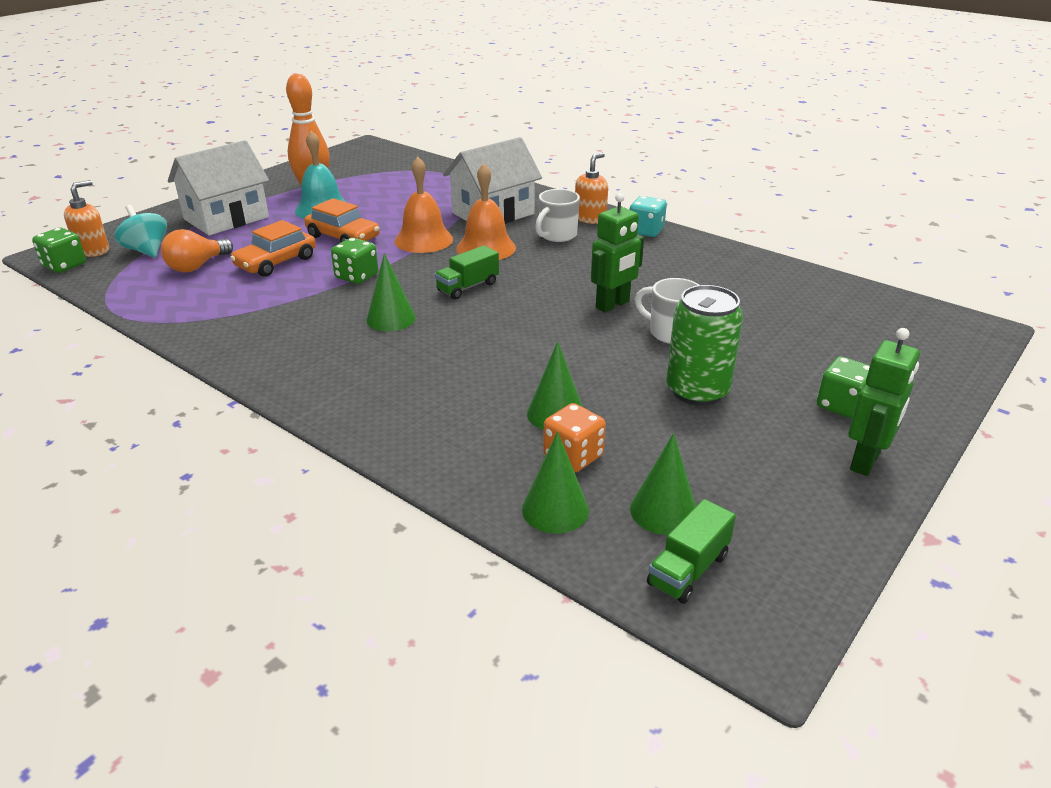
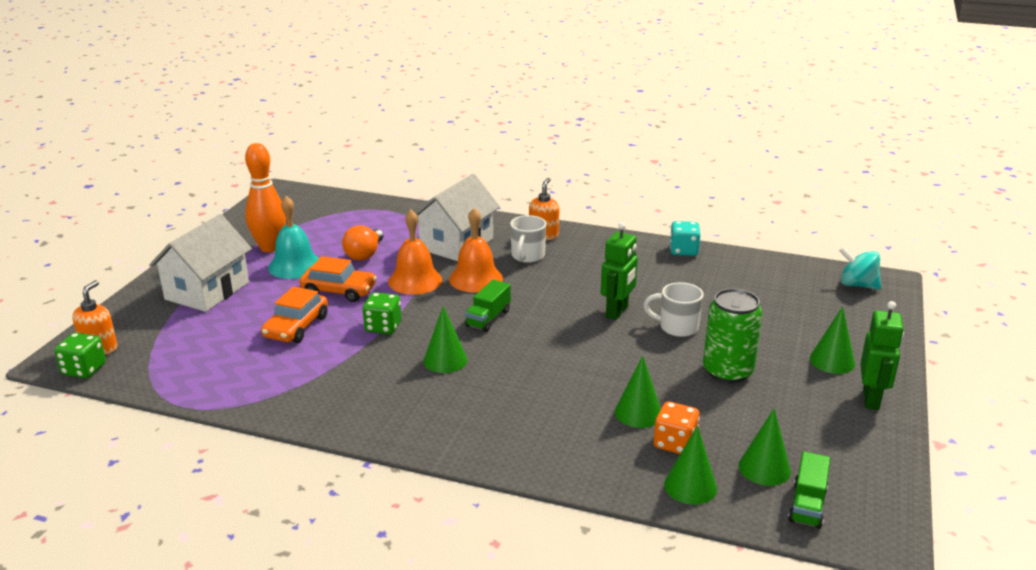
camera: 20 degrees left, 5 degrees down
turquoise spinning top [115,205,167,258] -> turquoise spinning top moved to [839,247,881,290]
orange light bulb [161,229,233,272] -> orange light bulb moved to [342,225,384,261]
turquoise dice [629,196,667,237] -> turquoise dice moved to [670,221,700,256]
green dice [817,357,870,419] -> green cone [810,306,855,374]

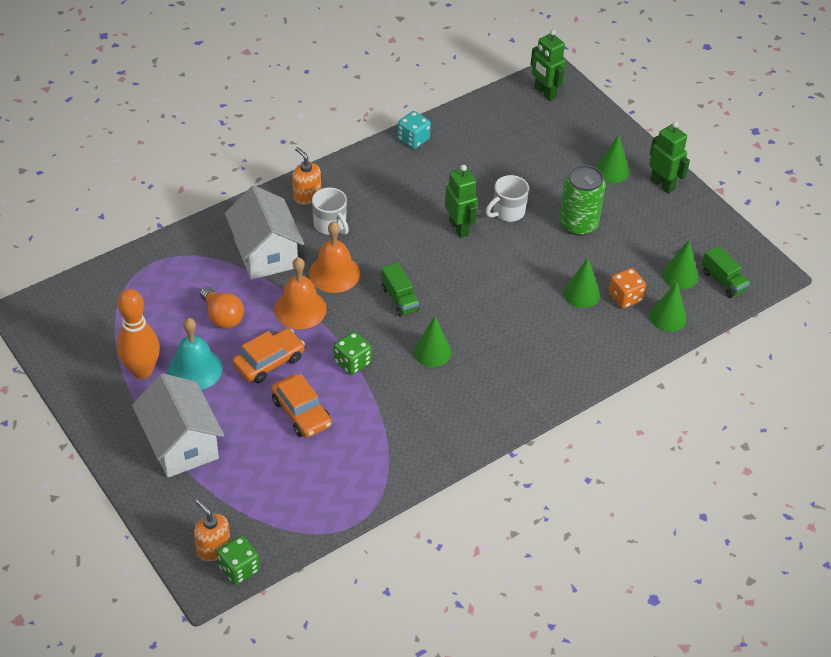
camera: 55 degrees left, 20 degrees up
turquoise spinning top [839,247,881,290] -> green robot [530,29,566,101]

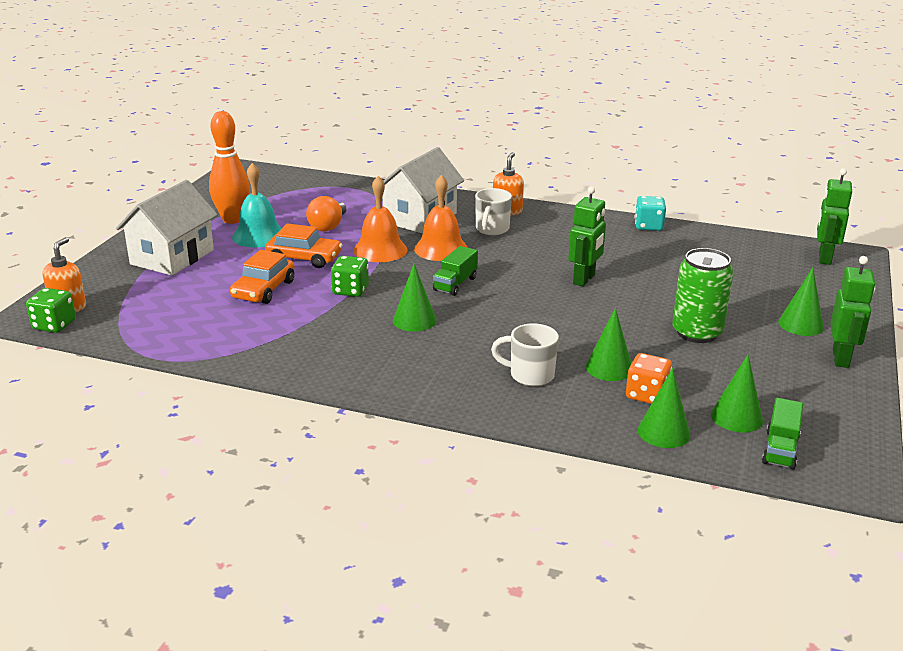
camera: 55 degrees right, 20 degrees down
white mug [485,175,529,222] -> white mug moved to [491,323,559,386]

